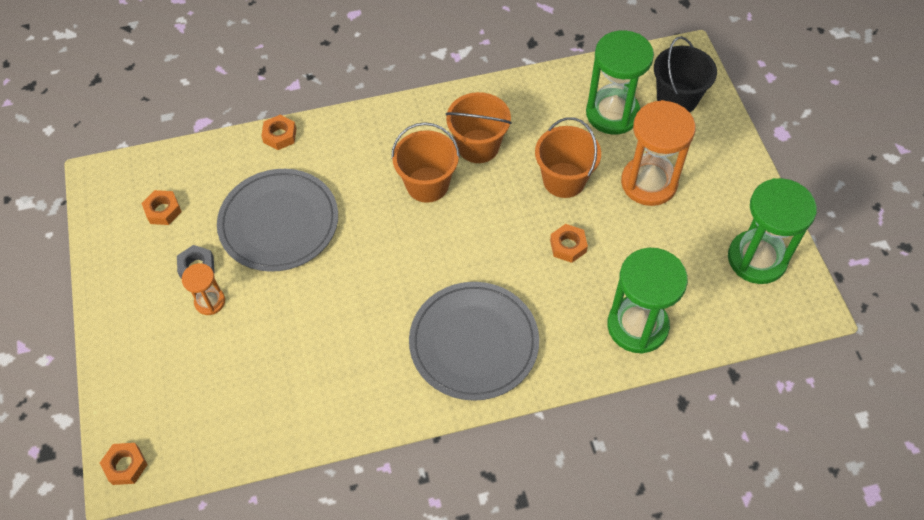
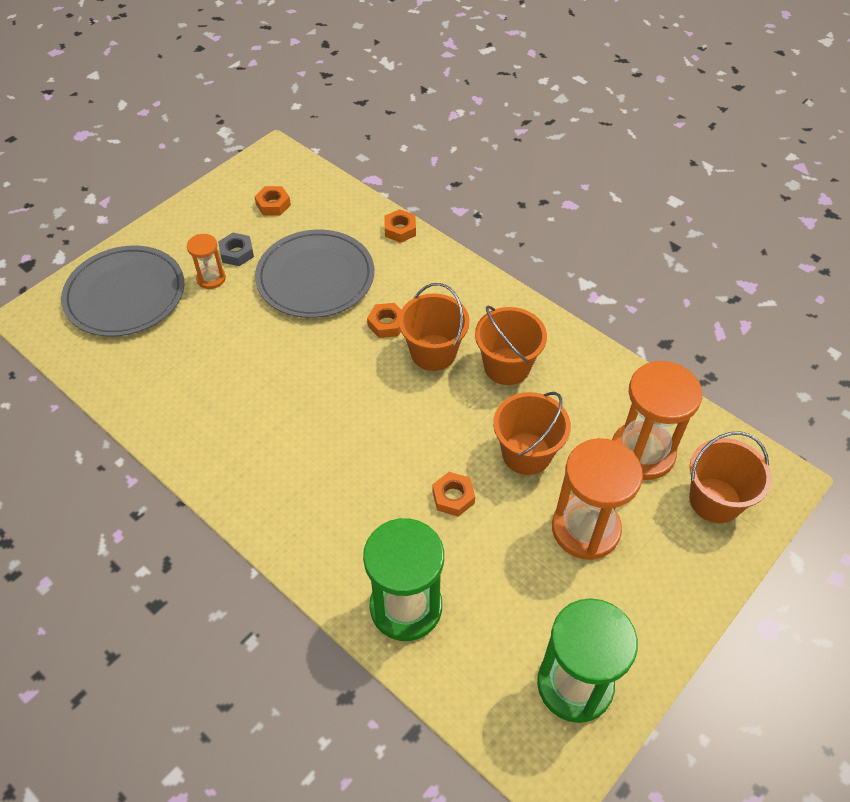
camera: 55 degrees right, 5 degrees down
orange nut [100,443,148,485] -> orange nut moved to [367,303,401,338]
grey plate [409,282,539,401] -> grey plate moved to [61,245,184,337]
green hourglass [586,30,654,134] -> orange hourglass [612,361,702,480]
black bucket [654,36,717,112] -> orange bucket [689,431,772,523]

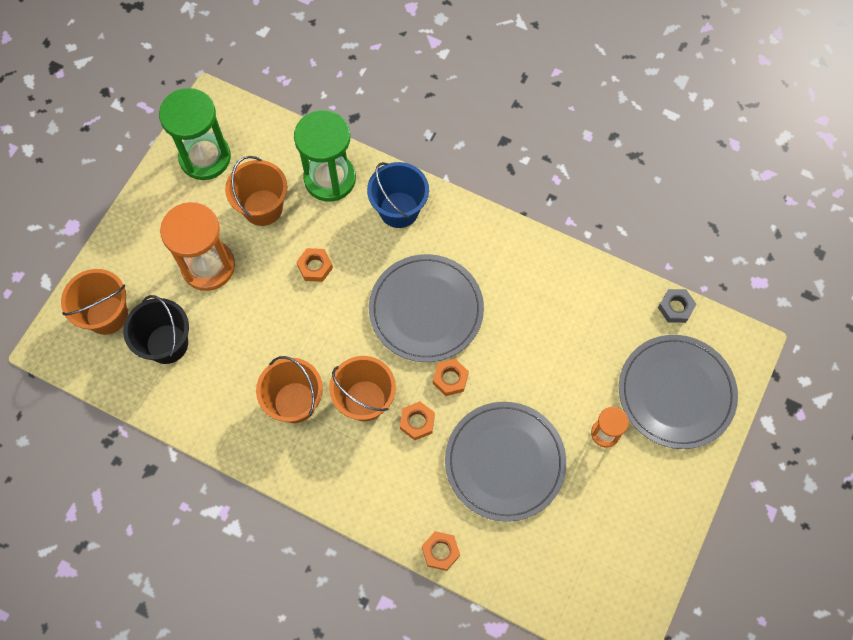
camera: 165 degrees right, 15 degrees up
grey nut [218,233,254,266] -> grey nut moved to [658,289,696,323]
orange nut [254,186,291,216] -> orange nut moved to [433,359,469,396]
orange bucket [493,392,571,475] -> orange bucket moved to [225,156,287,226]
orange hourglass [612,361,702,480] -> black bucket [123,295,189,364]
none -> blue bucket [367,162,429,228]
none -> grey plate [369,254,484,362]

